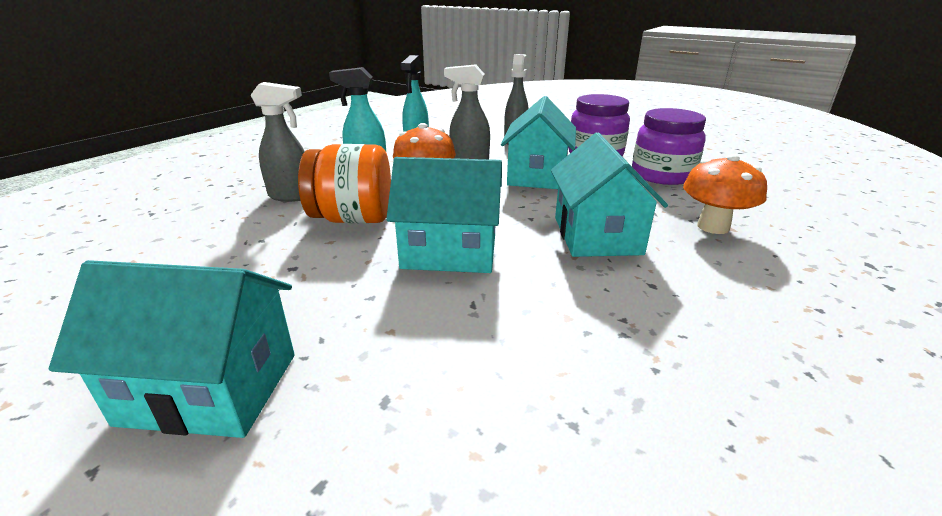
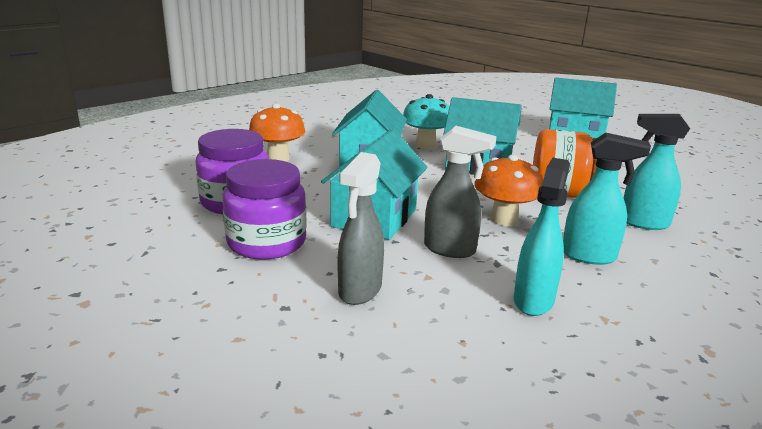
camera: 170 degrees left, 5 degrees down
grey spray bottle [250,82,305,202] -> turquoise spray bottle [624,114,690,230]
none -> turquoise mushroom [403,94,450,149]

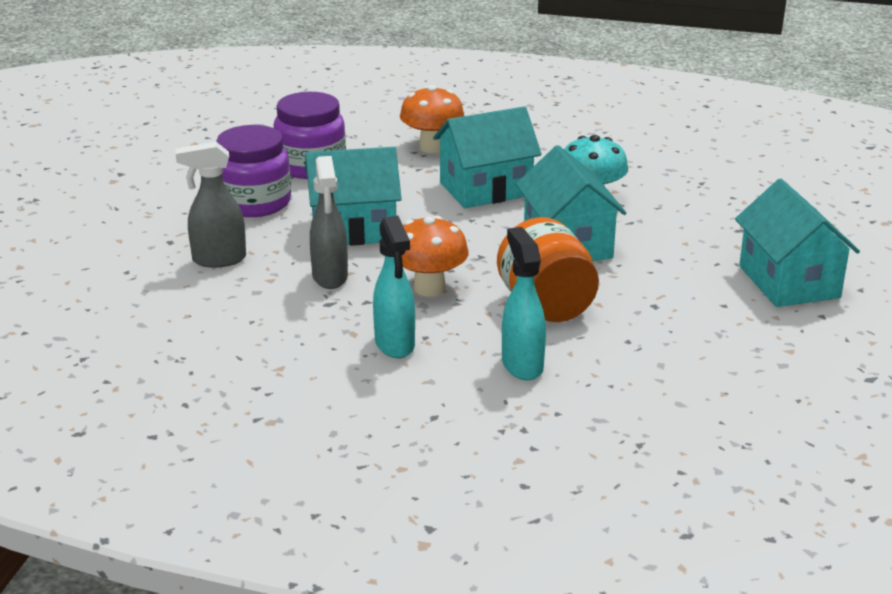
camera: 60 degrees right, 5 degrees up
turquoise spray bottle [514,158,570,316] -> none

